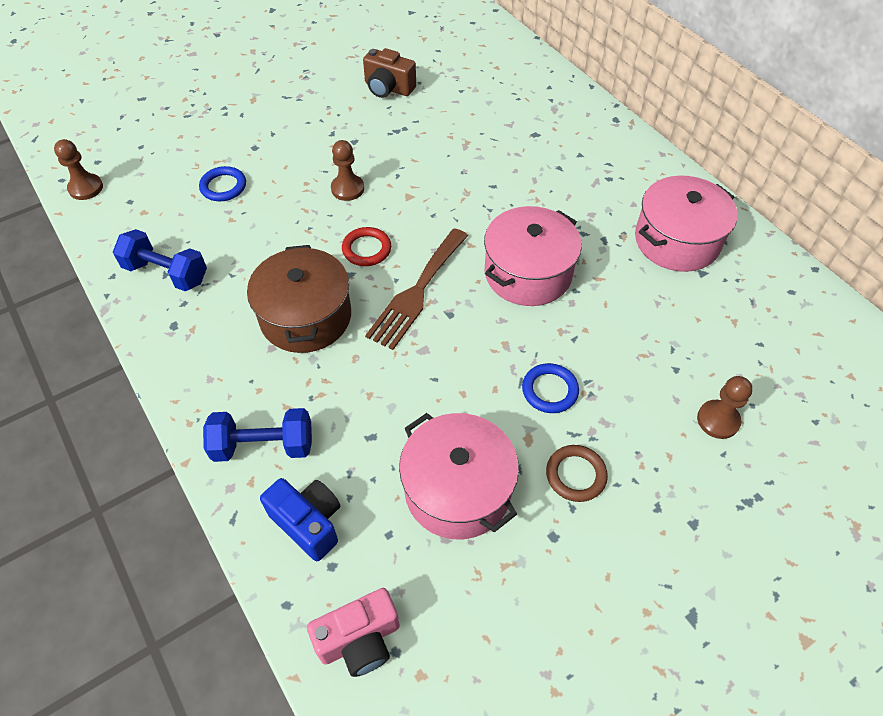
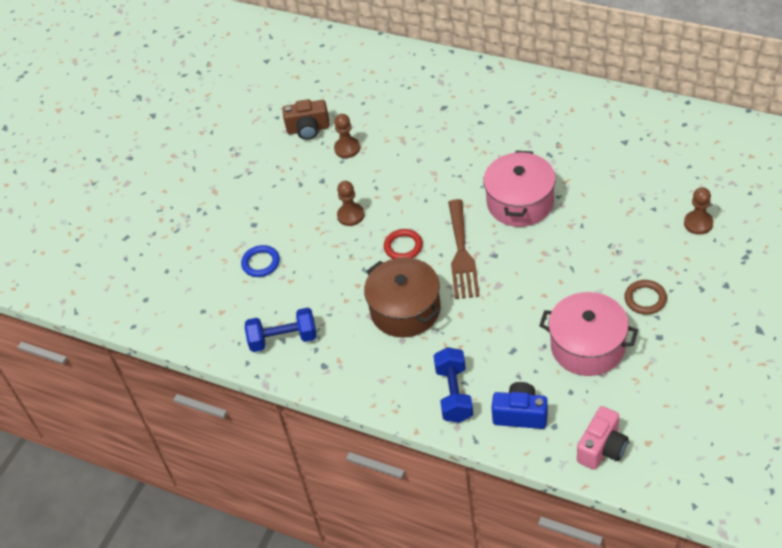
camera: 25 degrees left, 5 degrees down
brown pawn [54,139,103,200] -> brown pawn moved to [334,114,360,158]
blue dumbbell [203,408,312,462] -> blue dumbbell turned 60 degrees counterclockwise [433,347,474,423]
blue ring [522,363,579,413] -> none
pink pot [635,176,738,272] -> none

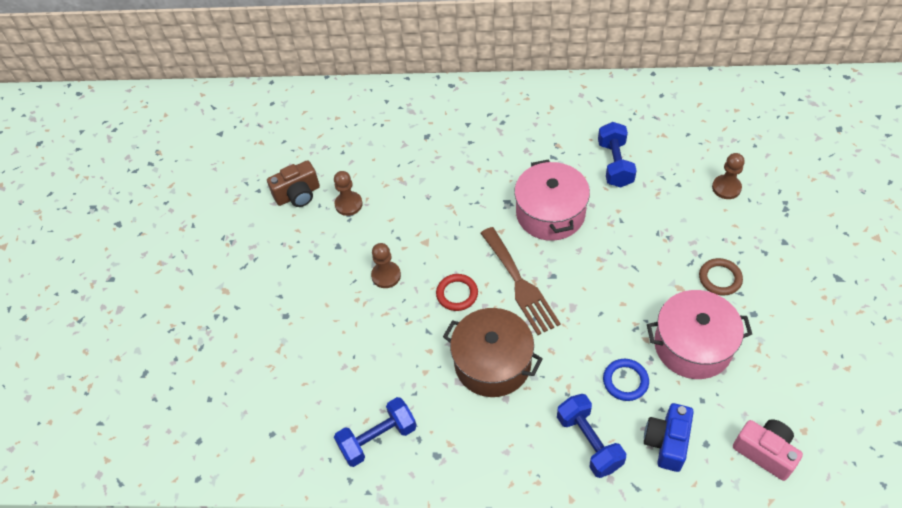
camera: 25 degrees left, 5 degrees up
blue ring [241,245,280,277] -> blue ring moved to [603,359,649,401]
blue camera [491,382,548,429] -> blue camera turned 60 degrees counterclockwise [644,403,694,472]
pink camera [577,406,628,470] -> pink camera turned 60 degrees counterclockwise [733,419,803,481]
none -> blue dumbbell [598,122,637,187]

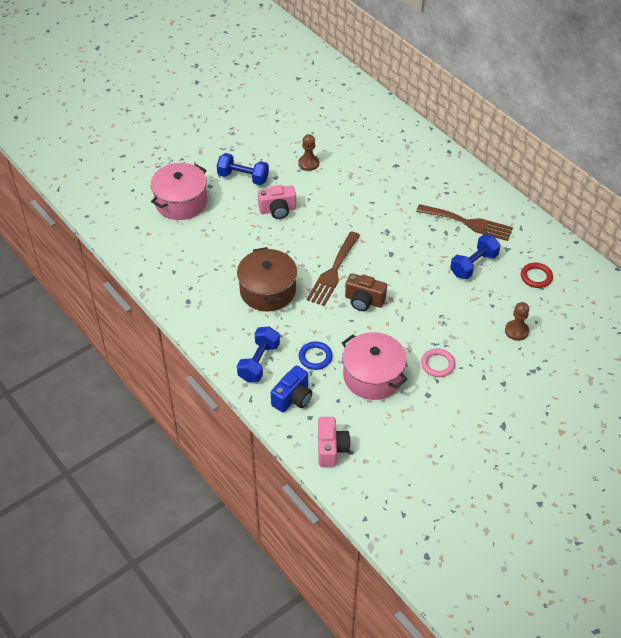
camera: 45 degrees right, 5 degrees down
brown camera [267,160,320,207] -> brown camera moved to [345,273,387,311]
blue dumbbell [334,397,416,467] -> blue dumbbell moved to [217,153,269,185]
brown pawn [371,243,401,288] -> pink camera [258,185,296,219]
red ring [436,274,478,311] -> red ring moved to [521,263,553,288]
pink pot [514,160,590,241] -> pink pot moved to [151,163,207,220]
blue camera [644,403,694,472] -> blue camera turned 150 degrees clockwise [271,365,312,412]
brown ring [699,258,743,296] -> pink ring [421,349,455,377]
none -> brown fork [416,204,513,241]

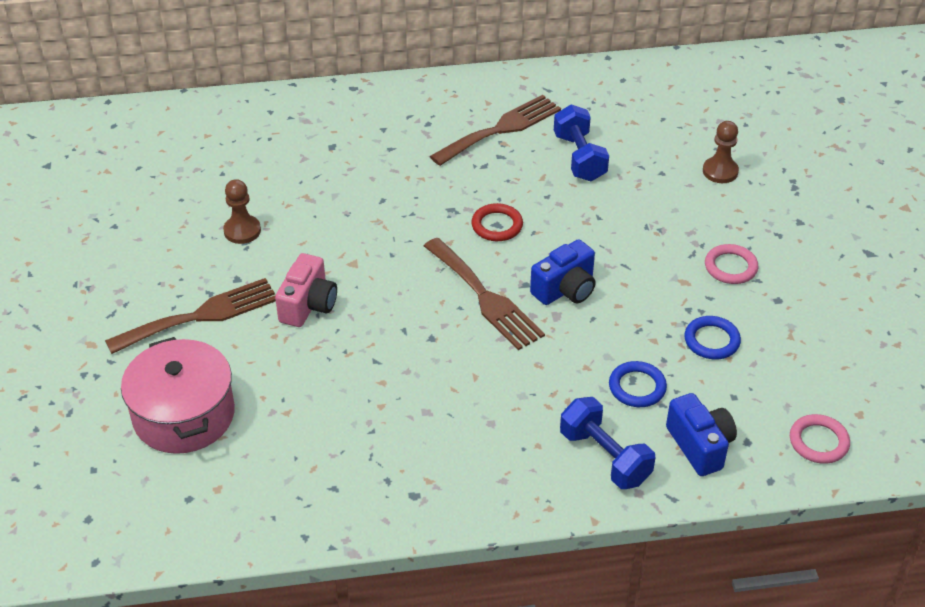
camera: 60 degrees left, 5 degrees down
blue dumbbell [217,153,269,185] -> brown fork [105,278,276,354]
brown pot [237,247,297,311] -> none
pink camera [318,417,350,467] -> pink ring [790,414,850,464]
pink pot [342,332,408,400] -> blue ring [684,316,741,359]
brown camera [345,273,387,311] -> blue camera [530,239,596,305]
red ring [521,263,553,288] -> red ring moved to [471,203,523,241]

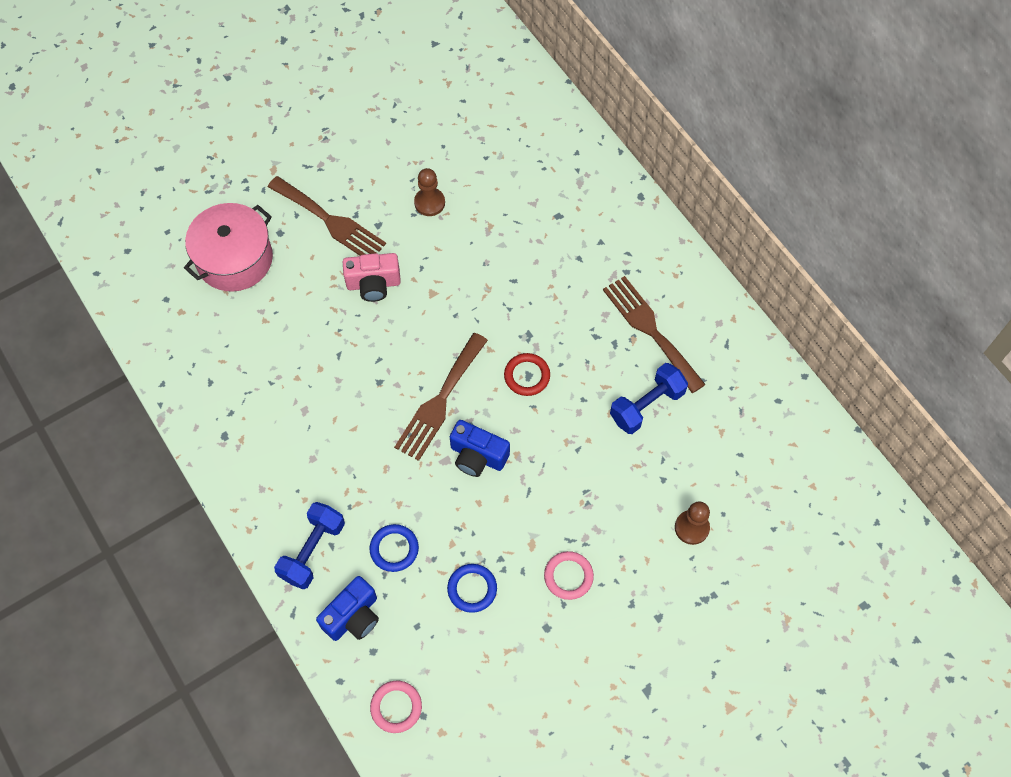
camera: 65 degrees right, 20 degrees up
brown fork [430,95,561,166] -> brown fork turned 150 degrees counterclockwise [603,276,706,393]

